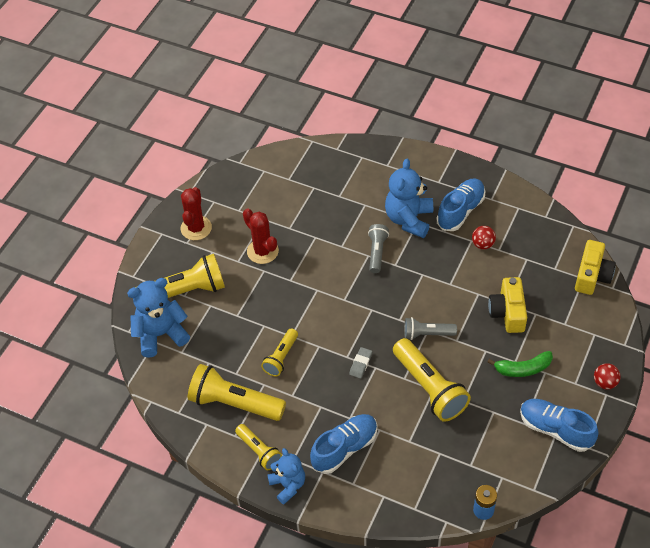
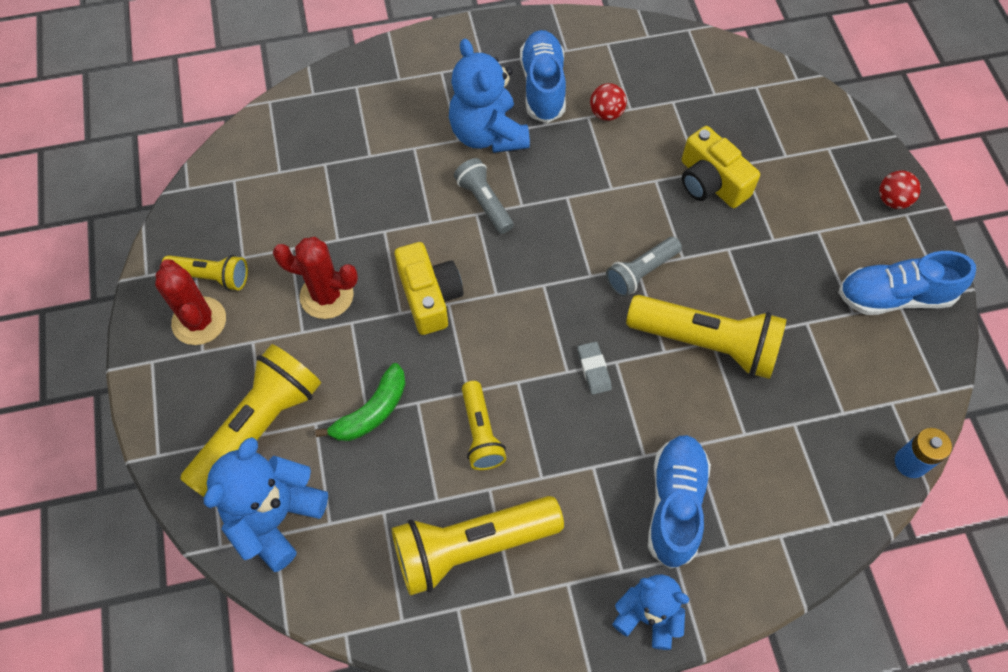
camera: 40 degrees left, 10 degrees up
yellow flashlight [235,424,282,470] -> yellow flashlight moved to [162,255,248,291]
green banana [487,351,553,377] -> green banana moved to [315,363,406,441]
yellow camera [575,240,616,295] -> yellow camera moved to [395,242,463,335]

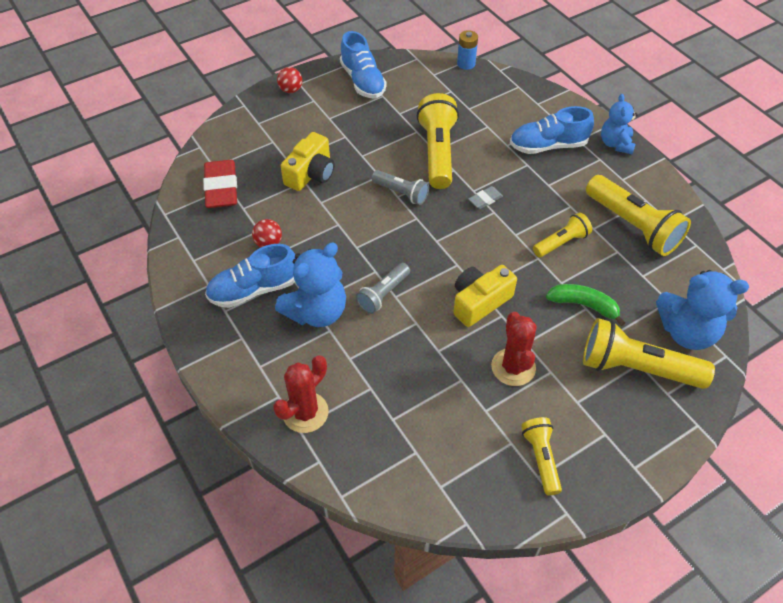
camera: 110 degrees left, 10 degrees down
red cactus [155,259,226,345] -> red cactus moved to [273,355,329,433]
none -> red eraser [203,160,237,208]

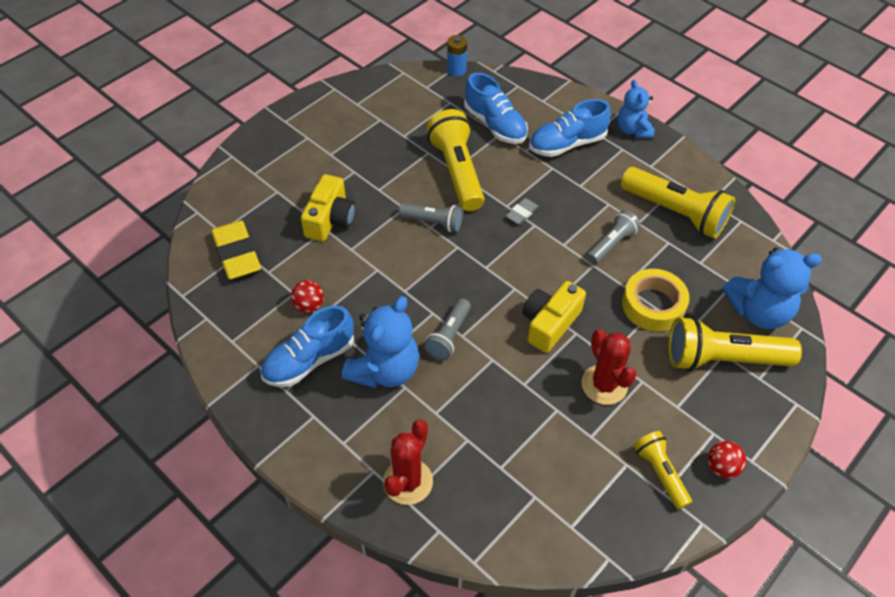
camera: 15 degrees left, 0 degrees up
red eraser [203,160,237,208] -> yellow eraser [211,220,261,280]
red ball [277,67,302,93] -> red ball moved to [708,441,746,479]
blue shoe [340,31,387,98] -> blue shoe moved to [464,73,528,144]
yellow flashlight [533,212,592,257] -> grey flashlight [587,210,641,264]
green banana [546,284,625,326] -> yellow tape [622,269,690,332]

